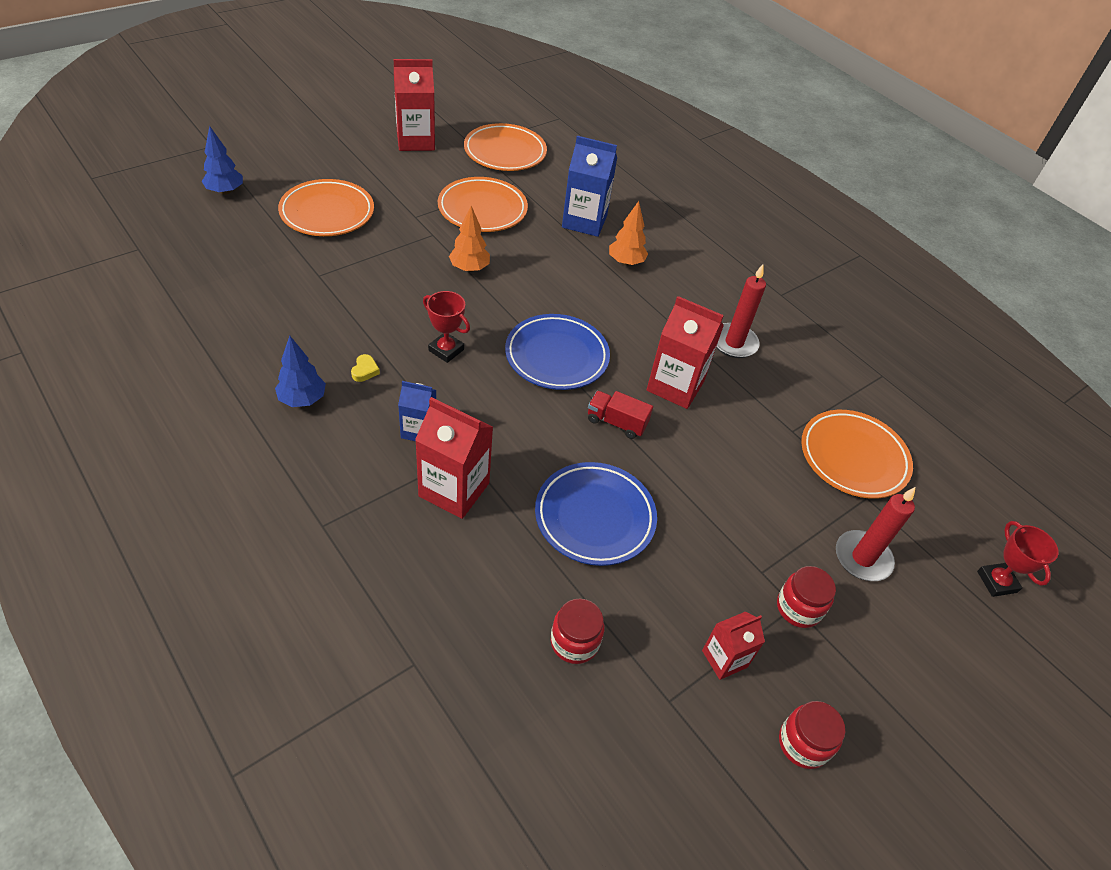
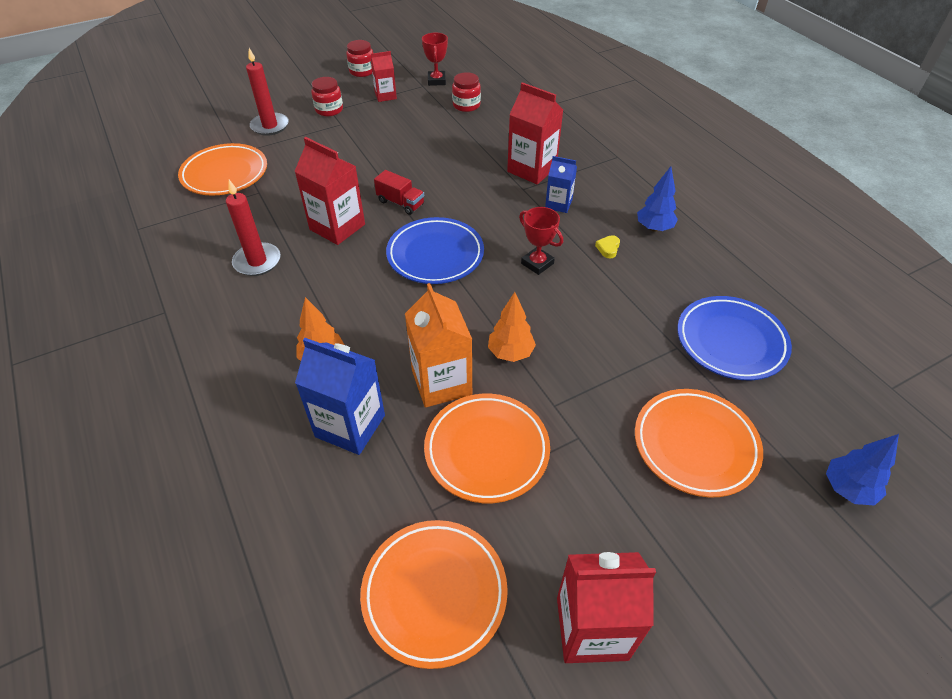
camera: 165 degrees left, 0 degrees up
blue plate [535,462,657,566] -> blue plate moved to [677,296,792,380]
red trophy [977,521,1059,597] -> red trophy moved to [422,32,448,86]
none -> orange carton [405,283,472,408]

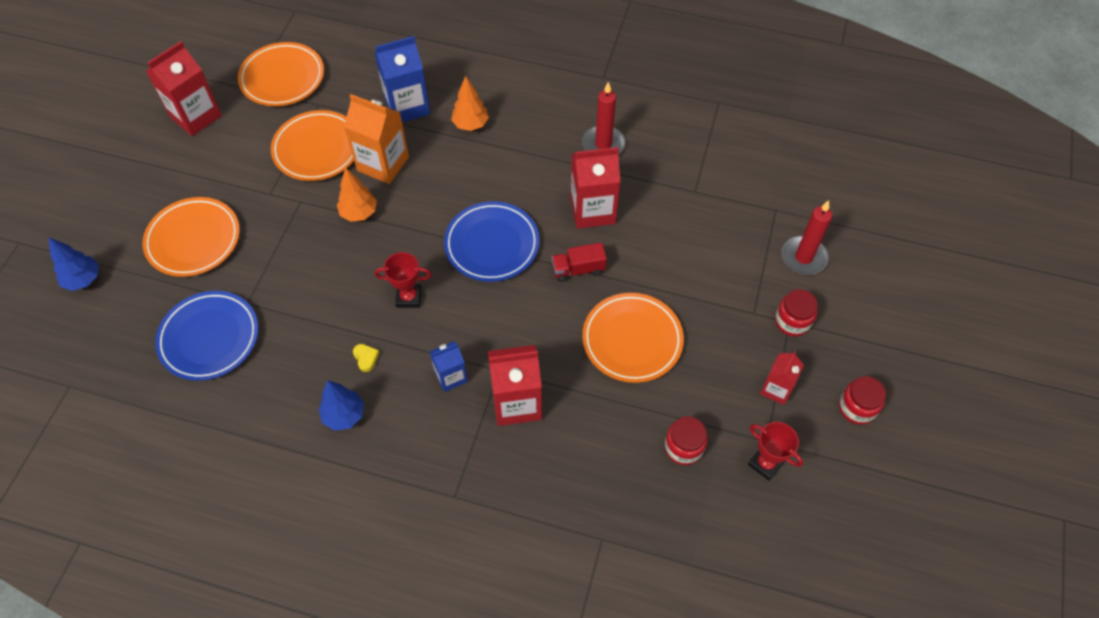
camera: 135 degrees right, 10 degrees up
orange plate [178,143,267,196] -> orange plate moved to [582,293,684,383]

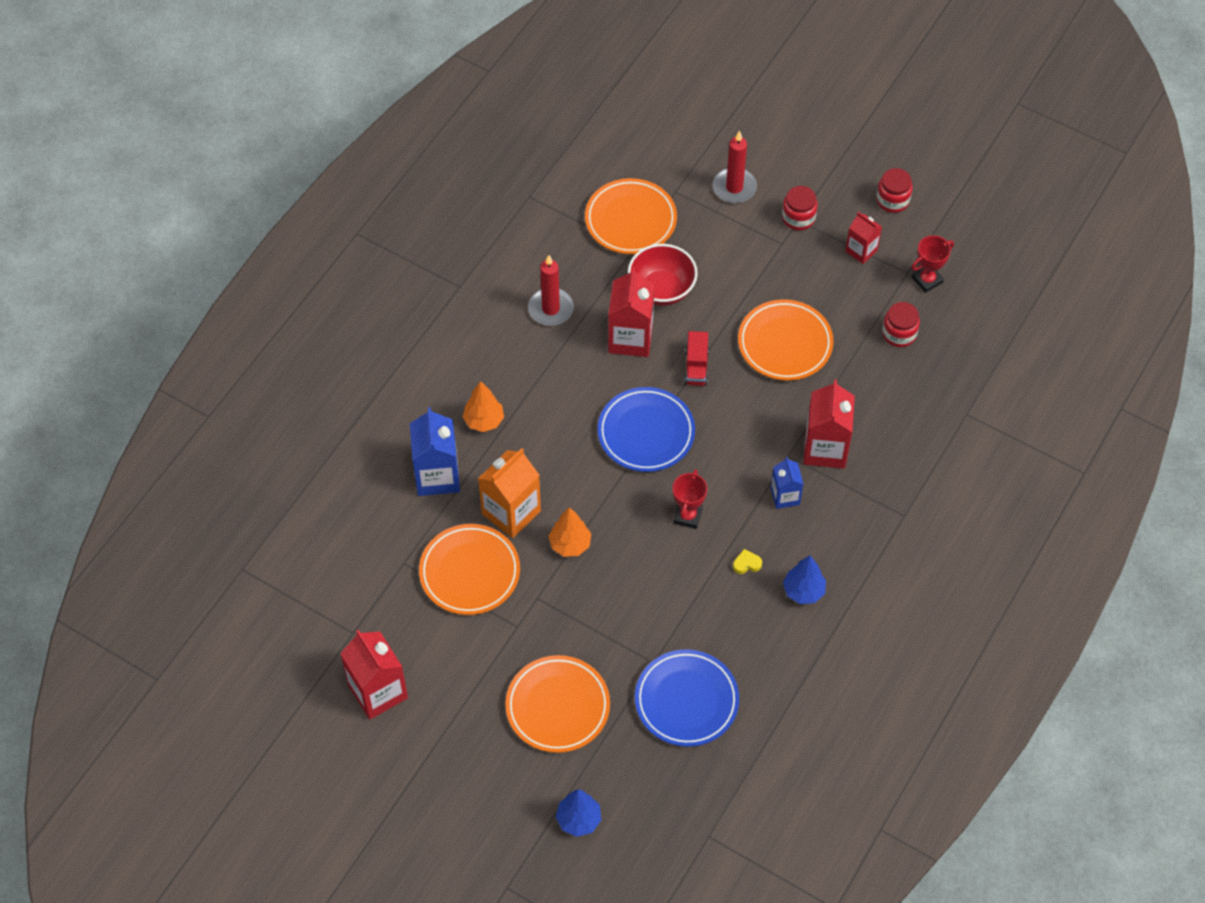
camera: 75 degrees left, 0 degrees up
orange plate [238,42,324,106] -> orange plate moved to [585,178,677,254]
none -> red bowl [628,244,698,306]

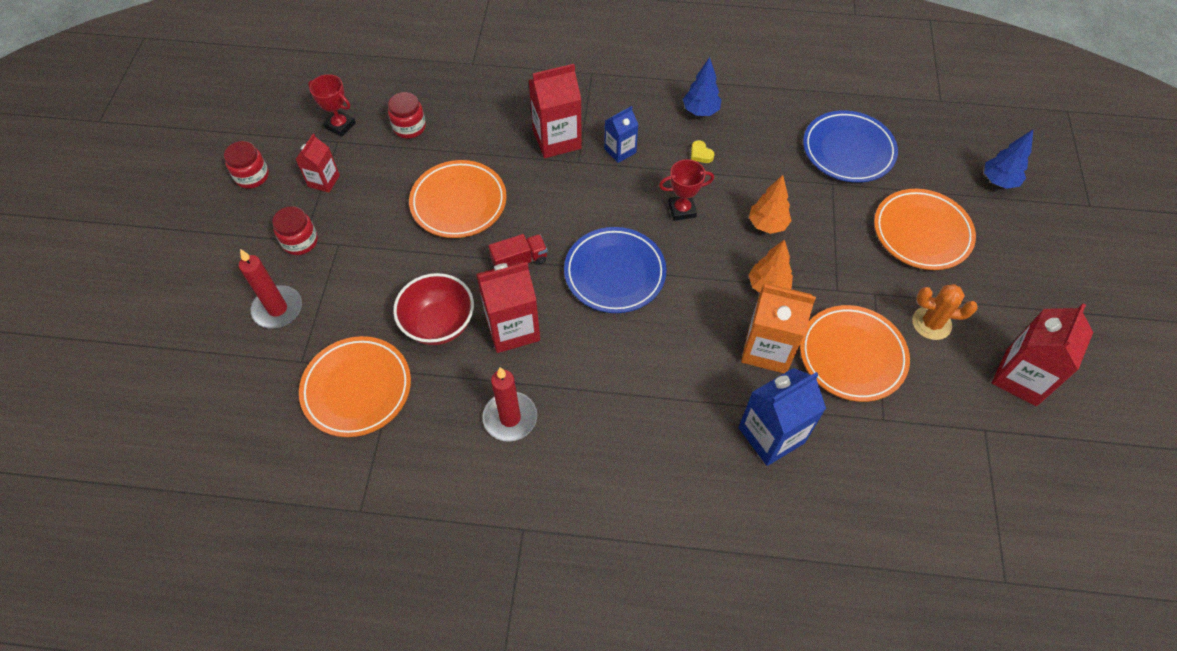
camera: 115 degrees left, 0 degrees up
orange tree [463,381,504,432] -> orange tree moved to [749,175,791,234]
none -> orange cactus [912,284,978,340]

